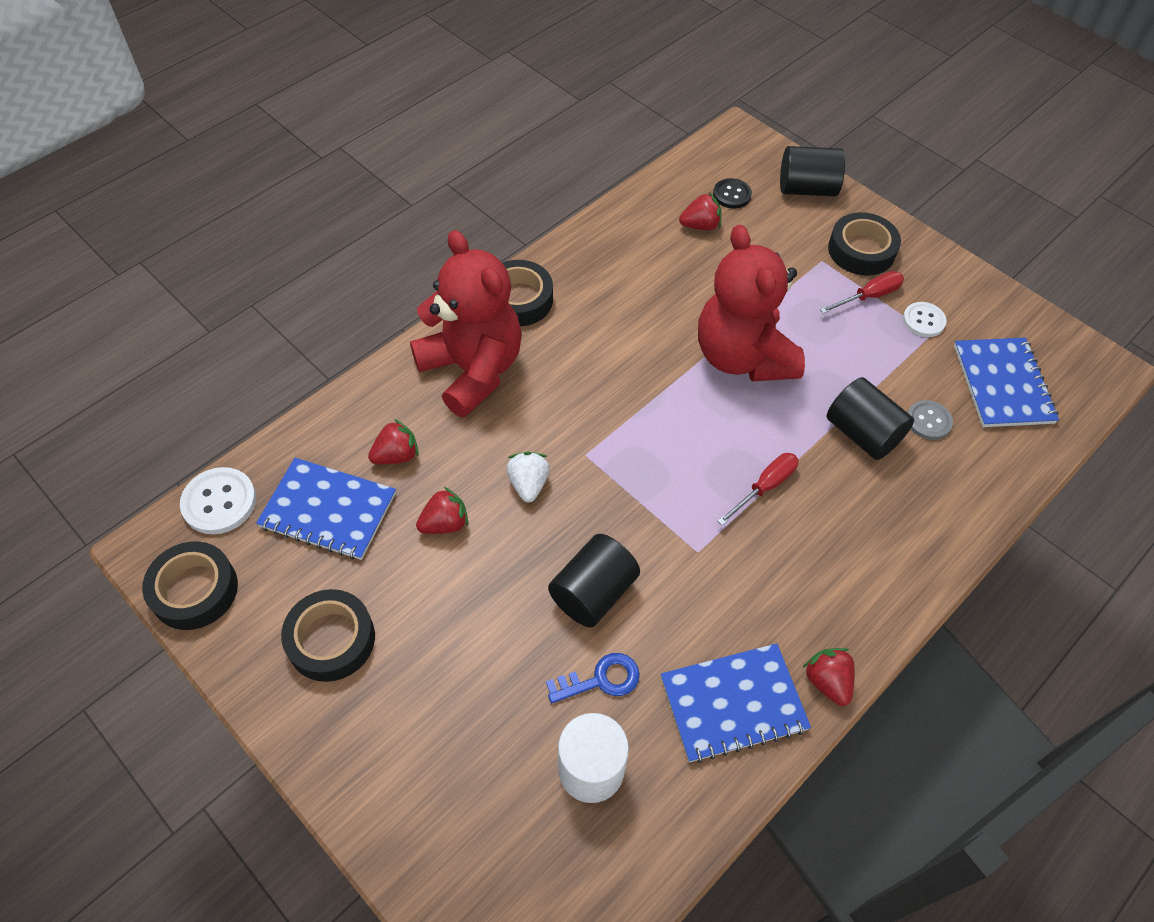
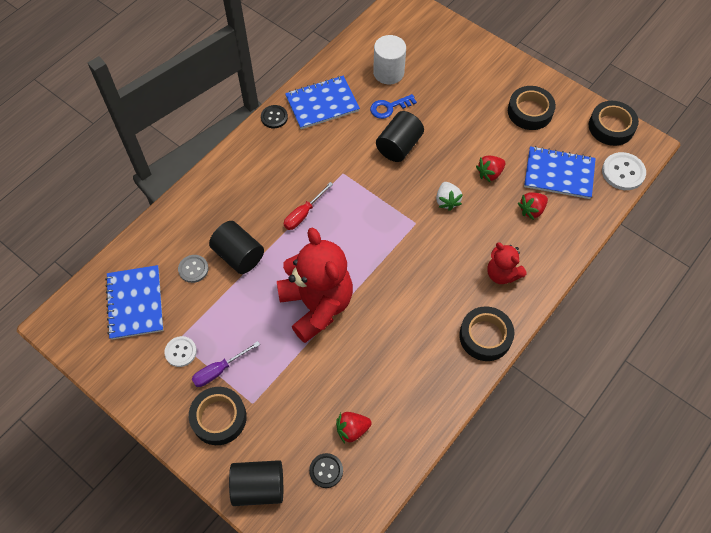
camera: 175 degrees right, 5 degrees up
red teddy bear [410,230,522,417] -> red teddy bear [487,242,526,284], size x0.52
red strawberry [802,648,855,706] -> black button [261,105,288,128]
red screwdriver [820,271,904,314] -> purple screwdriver [192,341,260,387]

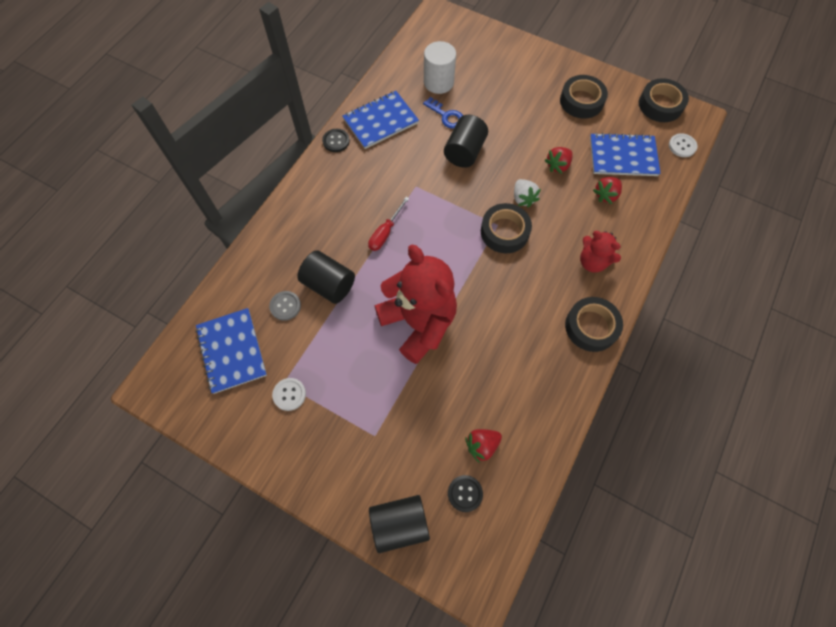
camera: 10 degrees left, 5 degrees up
black tape [189,387,247,445] -> black tape moved to [481,203,532,253]
purple screwdriver [192,341,260,387] -> none
blue key [370,94,417,119] -> blue key turned 105 degrees counterclockwise [423,97,463,129]
white button [602,152,646,190] -> white button [669,133,697,157], size x0.66

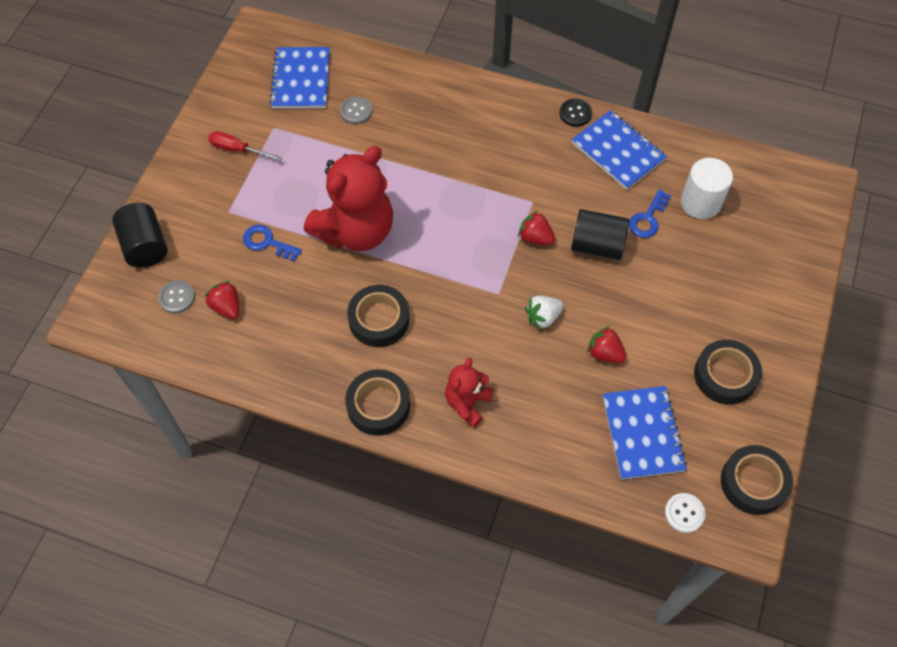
camera: 80 degrees right, 5 degrees down
blue notebook [195,308,267,394] -> blue notebook turned 60 degrees counterclockwise [270,47,330,109]
white button [272,378,306,411] -> none
black cylinder [297,251,355,304] -> none
red screwdriver [368,197,409,251] -> red screwdriver moved to [208,131,282,161]
black button [448,475,483,512] -> grey button [158,280,195,313]
black tape [481,203,532,253] -> black tape moved to [347,285,409,347]
red strawberry [593,177,622,204] -> red strawberry moved to [518,211,555,246]
none -> blue key [243,225,302,262]

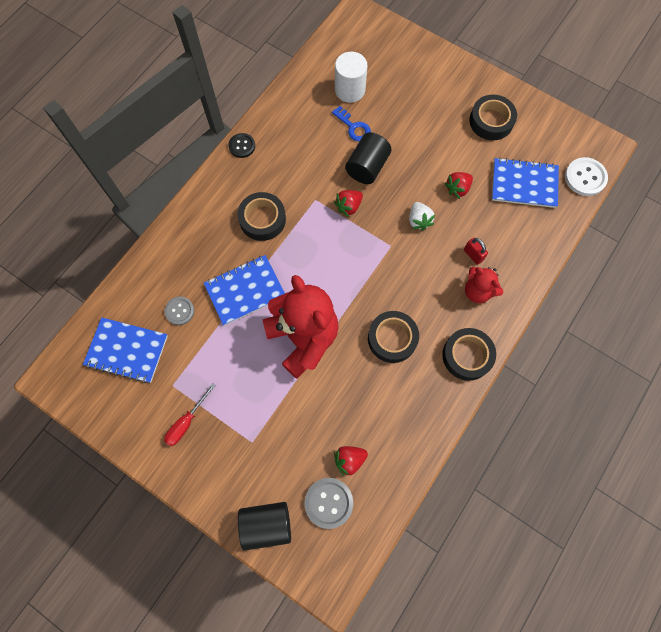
camera: 75 degrees left, 10 degrees up
grey button [158,280,195,313] -> grey button [304,478,353,529], size x1.52
blue key [243,225,302,262] -> none
blue notebook [572,110,667,190] -> blue notebook moved to [204,255,285,325]
white button [665,493,706,533] -> white button [565,157,608,196], size x1.52
black tape [721,445,793,515] -> black tape moved to [238,192,286,241]
none -> red padlock [464,238,488,265]

